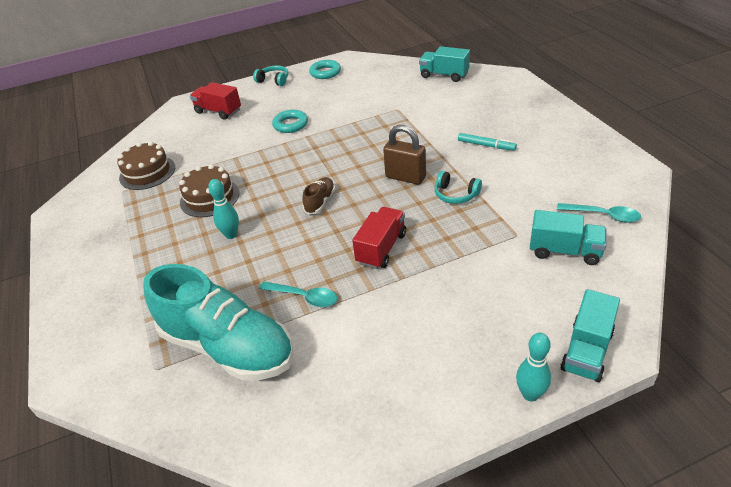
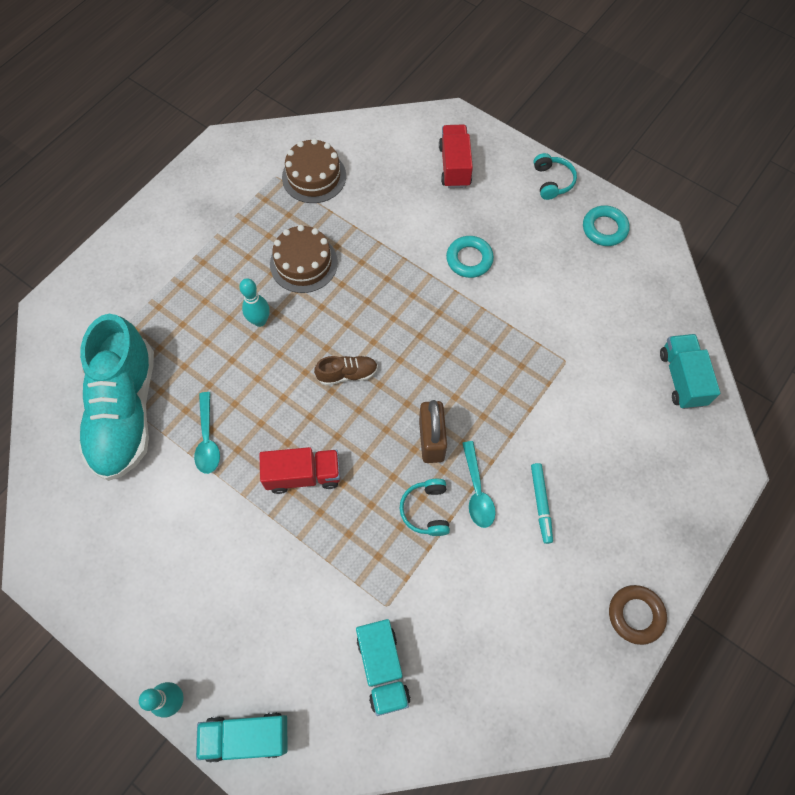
camera: 55 degrees right, 25 degrees up
turquoise spoon [557,203,641,223] -> turquoise spoon moved to [462,441,496,528]
none -> brown ring [609,585,667,645]

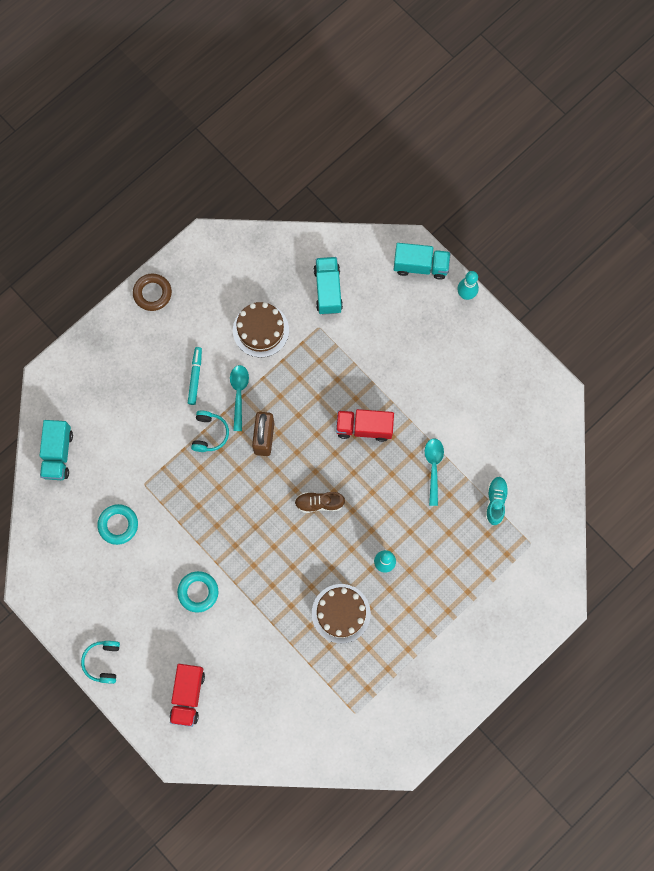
camera: 170 degrees left, 10 degrees up
turquoise shoe [79,314,154,481] -> turquoise shoe [486,477,509,526], size x0.41
brown cake [282,138,346,203] -> brown cake moved to [233,302,289,357]
turquoise headphones [400,479,450,536] -> turquoise headphones moved to [191,411,229,452]
turquoise ring [583,205,630,246] -> turquoise ring moved to [97,504,138,545]

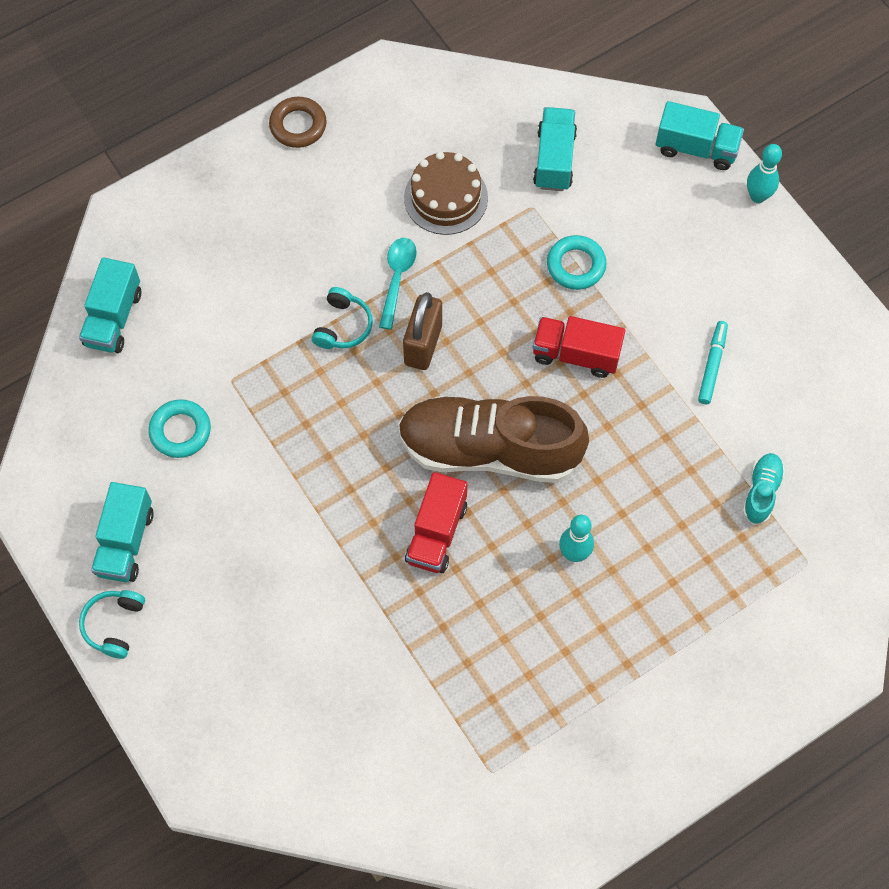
camera: 10 degrees right, 10 degrees down
red truck [170,664,205,727] -> red truck moved to [405,472,467,573]
turquoise ring [177,571,218,613] -> turquoise ring moved to [547,235,607,290]
turquoise marker [188,347,202,405] -> turquoise marker moved to [698,321,728,404]
brown shoe [295,492,345,513] -> brown shoe [398,396,589,483], size x2.42
brown cake [312,584,371,643] -> none
turquoise spoon [425,438,444,506] -> none
none -> turquoise truck [91,482,154,582]

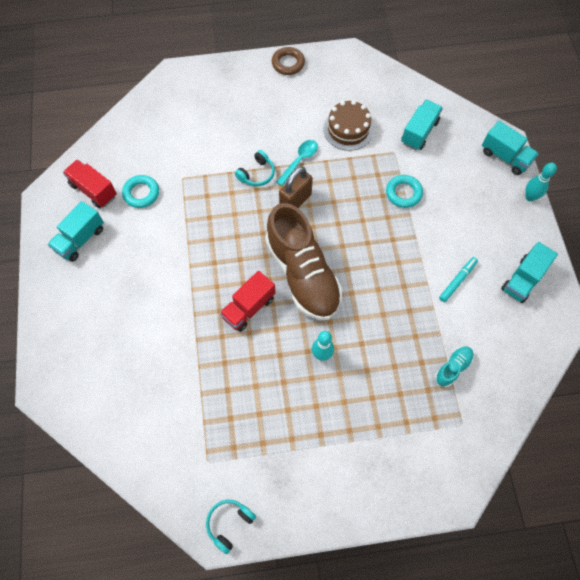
camera: 25 degrees right, 0 degrees up
turquoise truck [79,257,141,353] -> turquoise truck moved to [501,242,558,303]
turquoise headphones [79,590,145,659] -> turquoise headphones moved to [206,500,256,554]
brown shoe [398,396,589,483] -> brown shoe turned 150 degrees counterclockwise [265,203,343,320]
red truck [533,316,625,378] -> red truck moved to [63,159,117,208]

